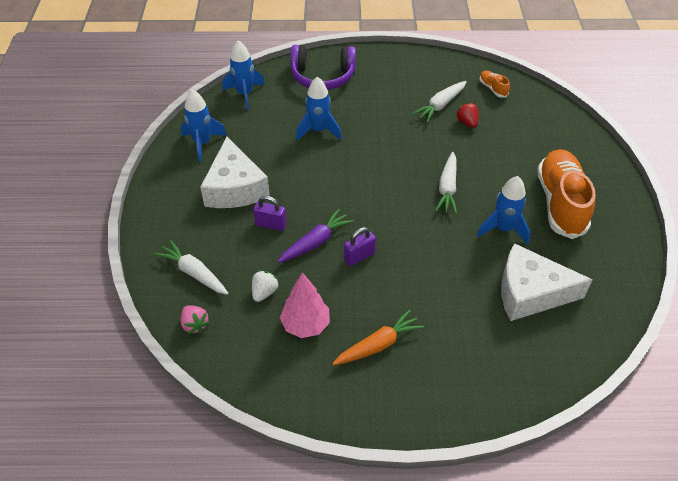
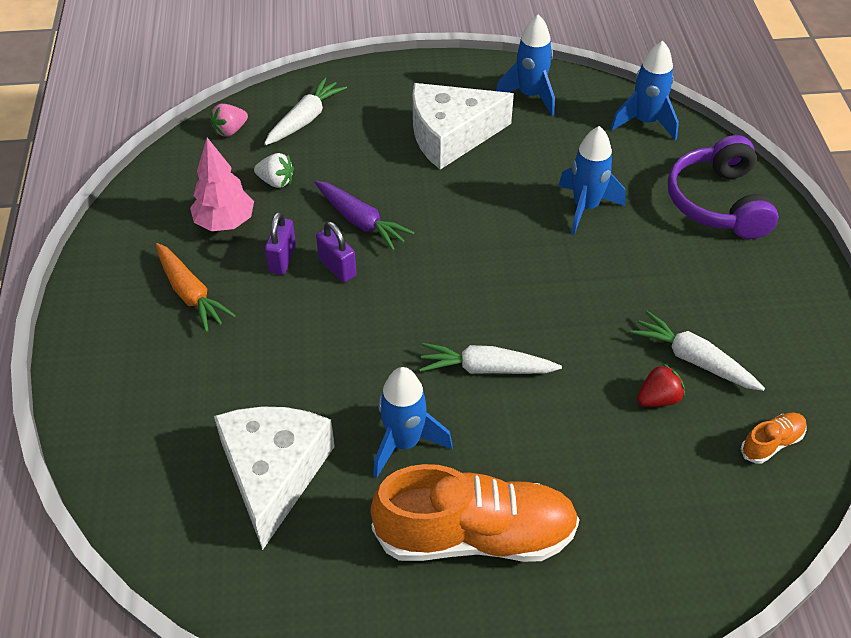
camera: 85 degrees right, 0 degrees up
purple padlock [253,196,287,231] -> purple padlock moved to [265,211,296,275]

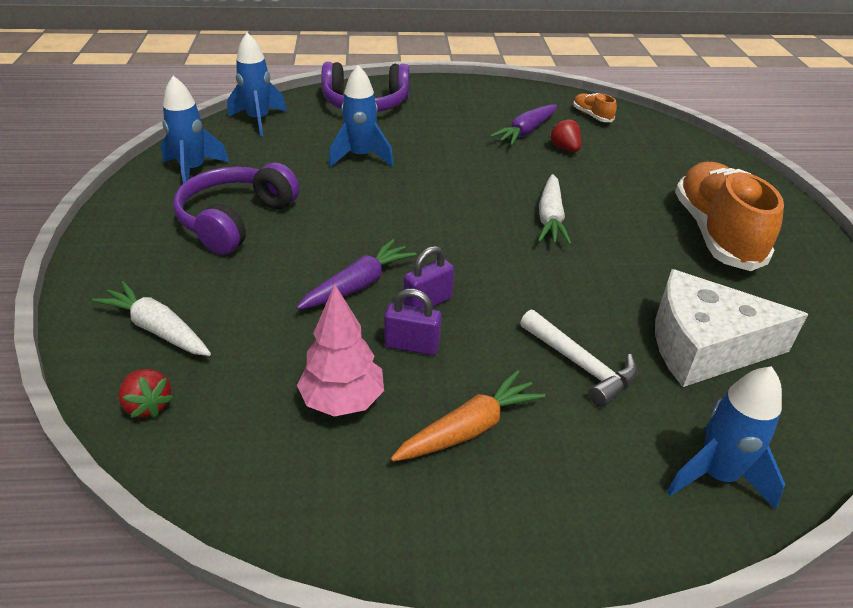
camera: 90 degrees left, 10 degrees down
pink strawberry [210,104,248,137] -> red strawberry [118,369,173,418]
white strawberry [254,153,294,188] -> none
blue rocket [373,367,453,478] -> blue rocket moved to [667,366,785,509]
white cheese [413,83,514,170] -> purple headphones [173,162,299,255]
white carrot [630,311,765,391] -> purple carrot [490,104,557,145]
none -> white hammer [520,310,638,407]

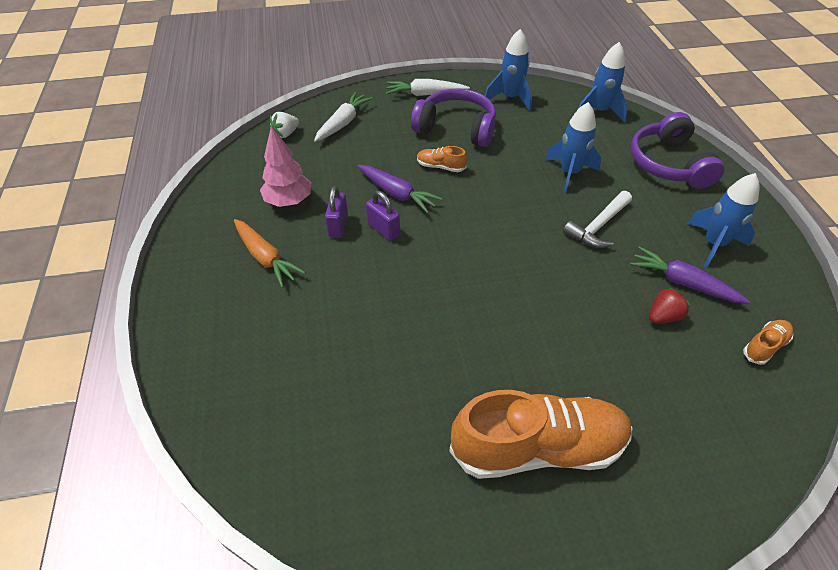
camera: 85 degrees right, 10 degrees up
red strawberry [118,369,173,418] -> white strawberry [270,112,299,138]
white hammer [520,310,638,407] -> white hammer moved to [563,191,632,248]
white carrot [538,174,572,245] -> white carrot moved to [386,79,470,96]
white cheese [655,269,808,387] -> none
blue rocket [667,366,785,509] -> blue rocket moved to [687,173,760,268]
none -> orange shoe [417,146,467,172]

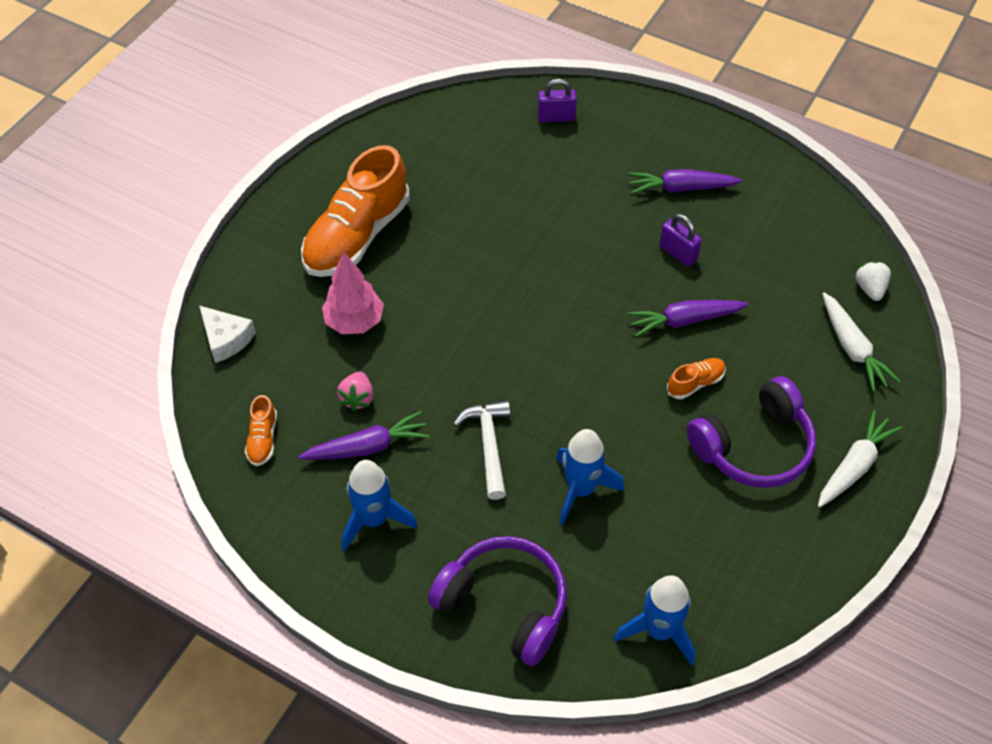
camera: 130 degrees right, 5 degrees up
orange carrot [234,219,306,288] -> purple carrot [628,169,742,194]
pink tree [260,126,311,207] -> pink tree moved to [322,252,384,334]
purple padlock [366,191,400,241] -> purple padlock moved to [538,78,577,122]
blue rocket [485,29,532,111] -> none
red strawberry [649,287,691,324] -> pink strawberry [337,372,373,411]
none -> white cheese [199,306,256,363]

